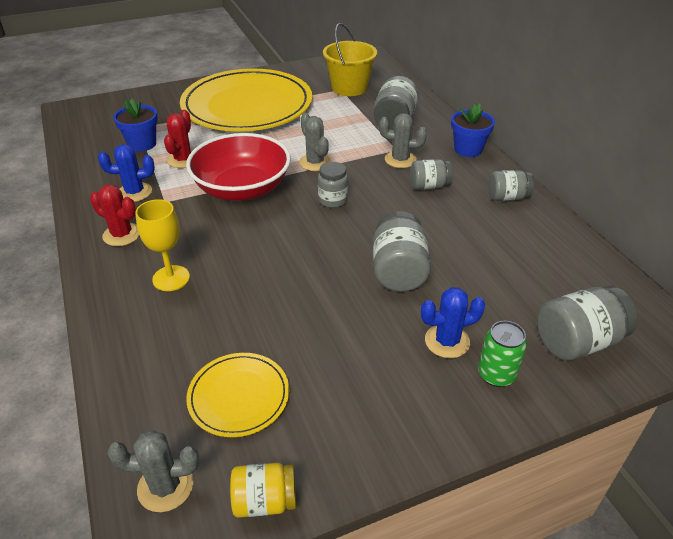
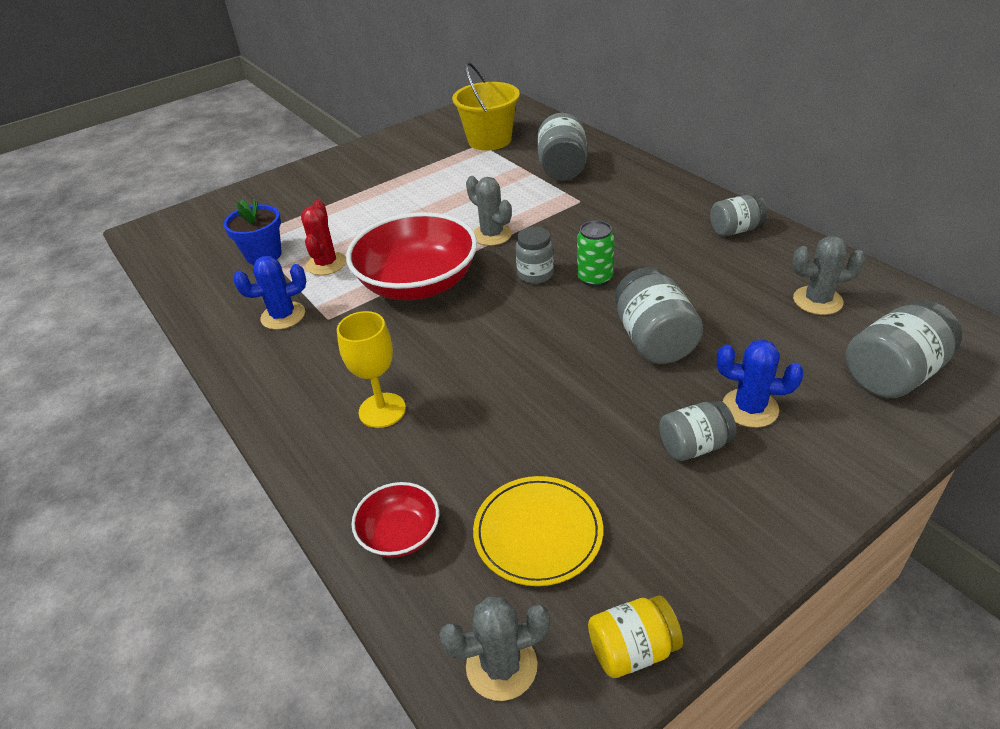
camera: 10 degrees left, 0 degrees up
red cactus [90,185,140,246] -> none
yellow plate [180,69,312,132] -> none
grey cactus [379,113,427,168] -> grey cactus moved to [792,236,866,315]
grey jar [411,159,453,190] -> grey jar moved to [659,401,737,461]
blue cactus [421,287,485,358] -> blue cactus turned 45 degrees clockwise [717,340,804,428]
blue flower pot [451,103,495,157] -> none
green can [478,321,527,387] -> green can moved to [577,220,614,287]
none -> red bowl [352,482,439,558]

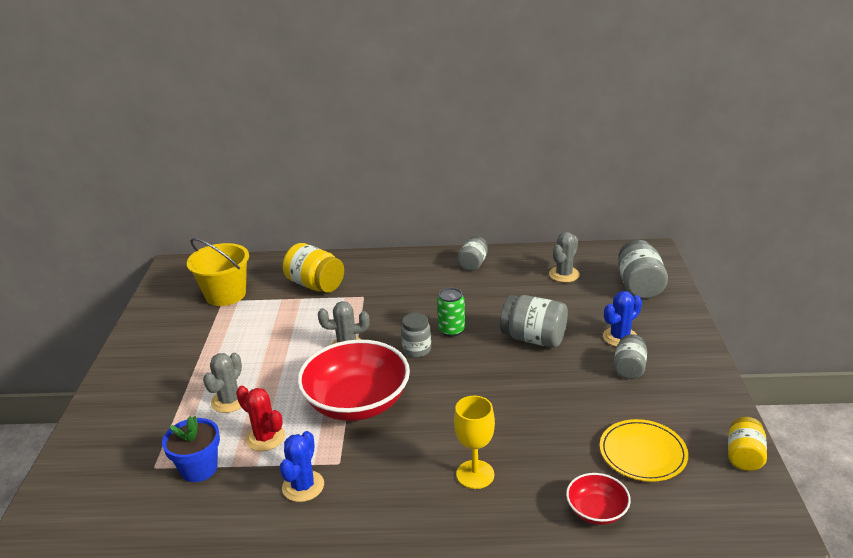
camera: 55 degrees left, 10 degrees down
grey cactus [439,597,550,701] -> grey cactus moved to [203,353,242,413]
grey jar [537,113,588,181] -> yellow jar [283,243,344,293]

